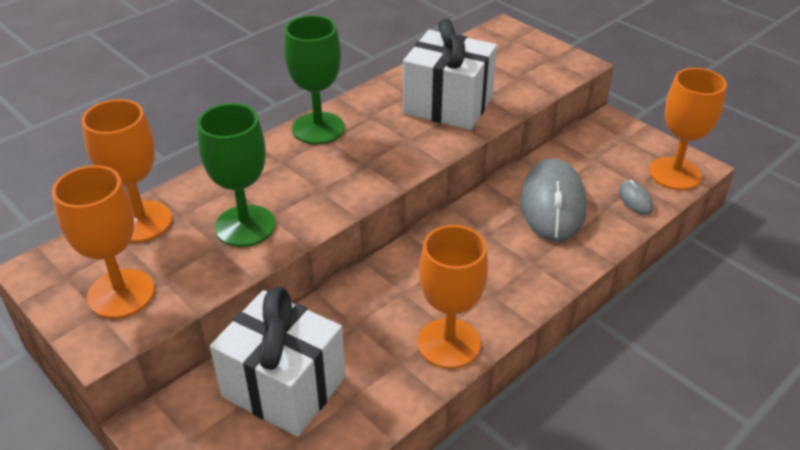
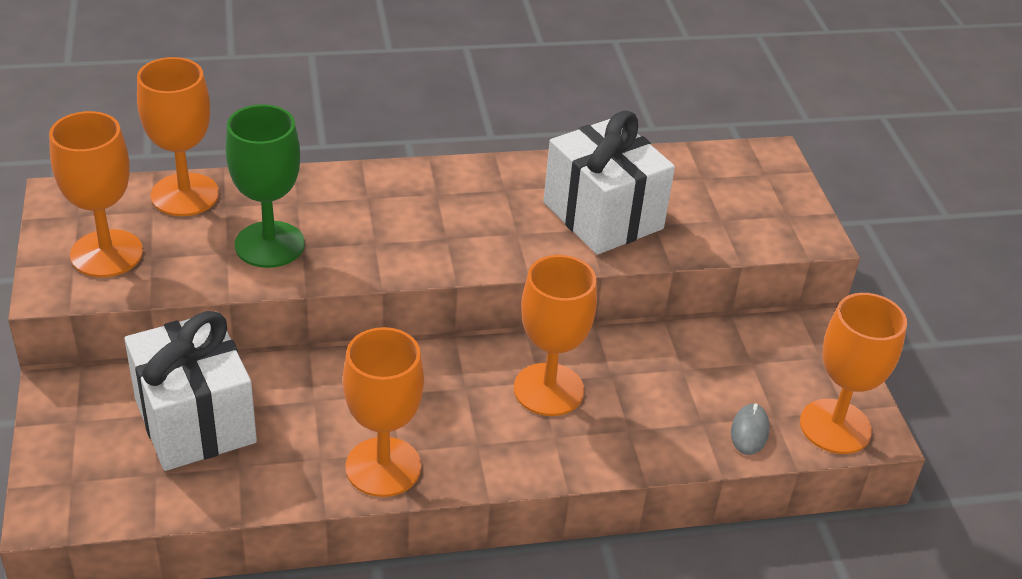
camera: 30 degrees right, 0 degrees up
green goblet [284,15,345,144] -> none
grey mouse [521,158,587,242] -> none
none -> orange goblet [514,255,597,416]

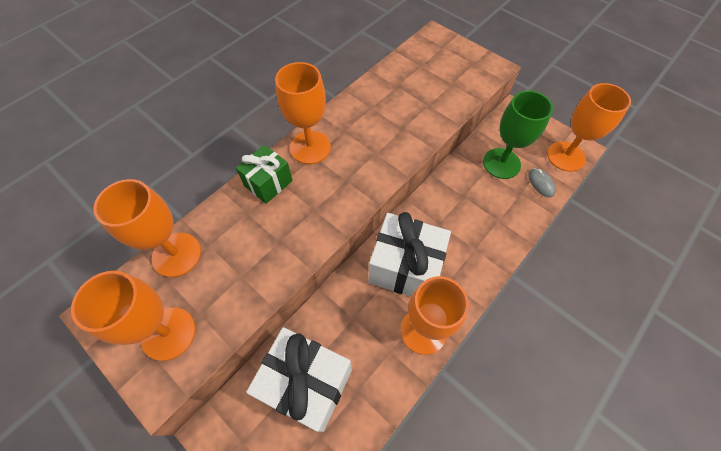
camera: 35 degrees left, 20 degrees up
green goblet [226,104,305,268] -> green goblet moved to [483,90,553,179]
orange goblet [514,255,597,416] -> orange goblet moved to [275,62,331,164]
white gift [543,110,675,255] -> white gift moved to [368,212,451,297]
none -> green gift [236,145,293,204]

